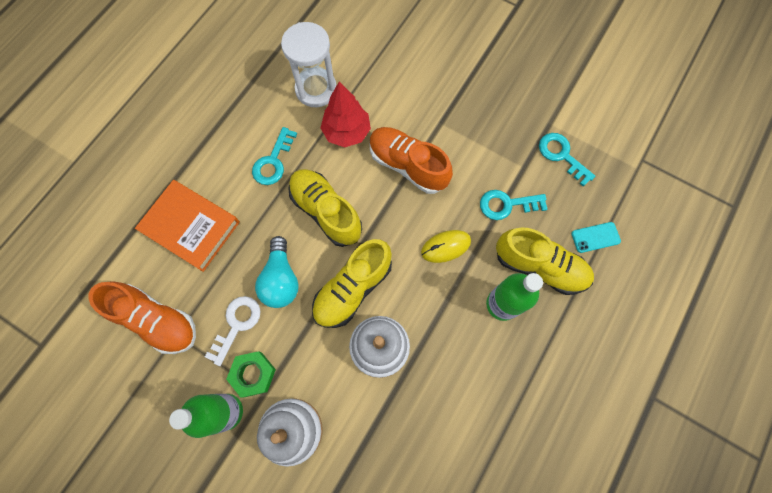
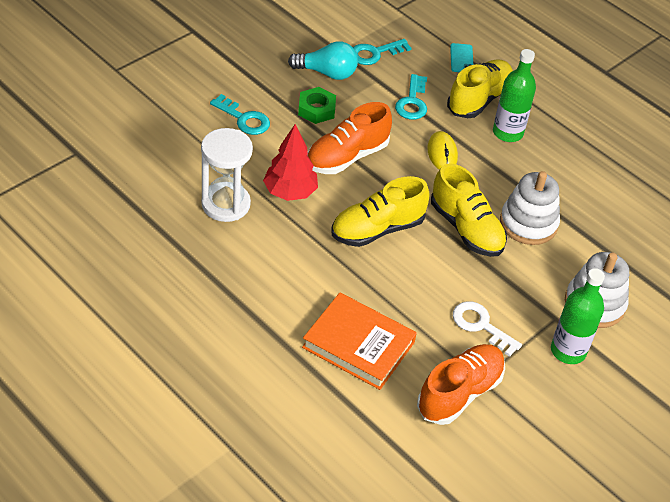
camera: 80 degrees left, 25 degrees down
orange book [135,180,240,272] -> orange book turned 75 degrees clockwise [302,293,417,390]
green nut [226,351,276,398] -> green nut moved to [298,87,336,124]
turquoise key [252,127,297,185] -> turquoise key moved to [210,94,270,135]
turquoise light bulb [255,236,299,308] -> turquoise light bulb moved to [288,41,358,80]

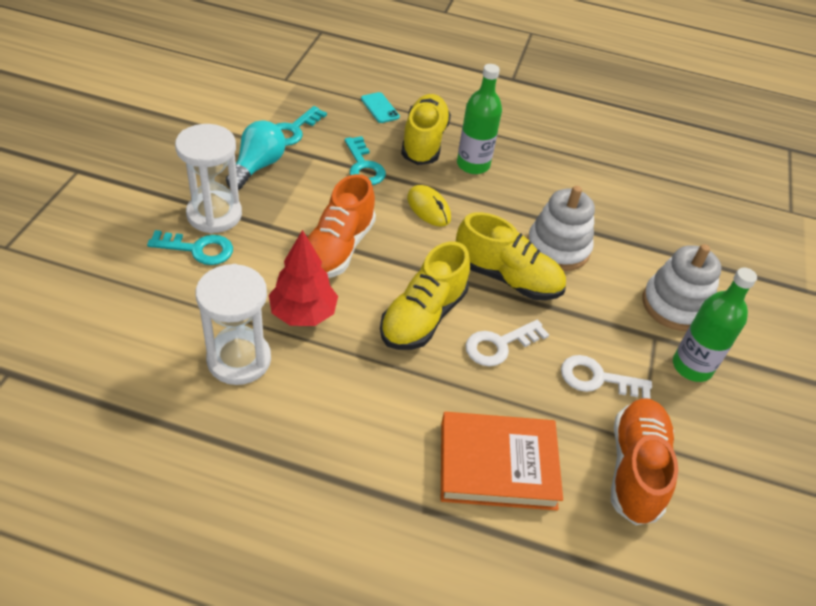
camera: 30 degrees left, 0 degrees up
turquoise light bulb [288,41,358,80] -> turquoise light bulb turned 45 degrees counterclockwise [226,120,286,190]
green nut [298,87,336,124] -> none
none -> white hourglass [175,124,242,233]
none -> white key [465,320,549,366]

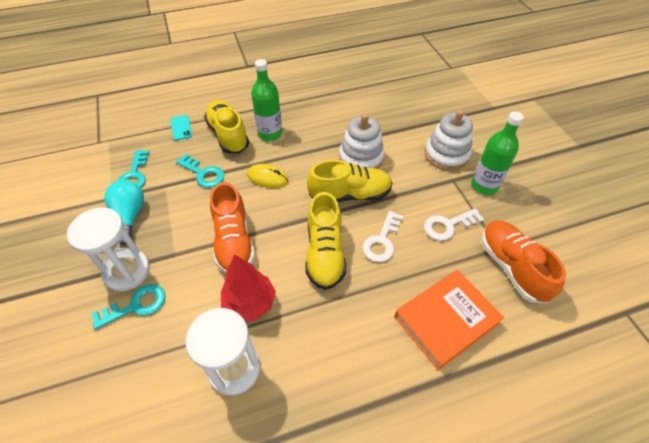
camera: 30 degrees left, 5 degrees up
turquoise phone [361,92,400,123] -> turquoise phone turned 45 degrees clockwise [170,115,192,141]

